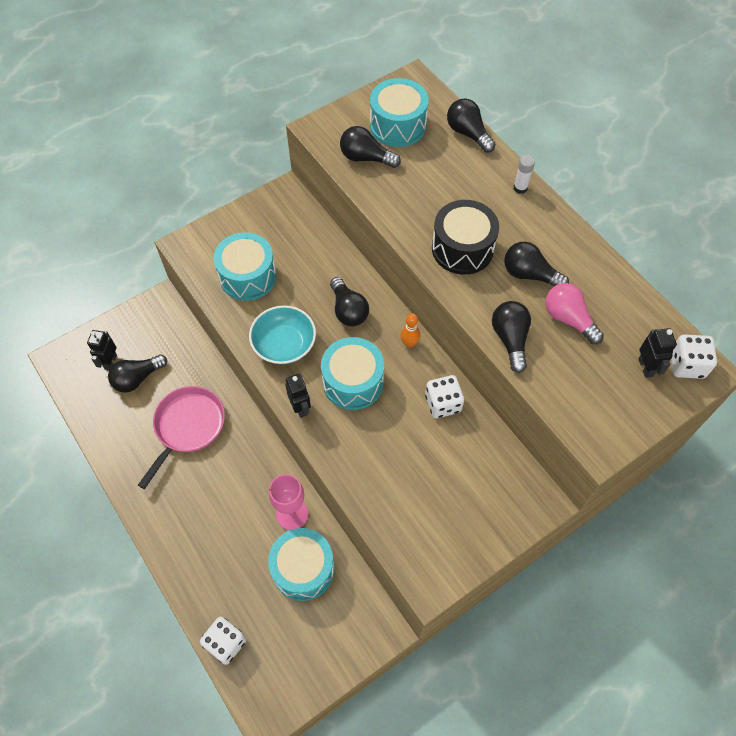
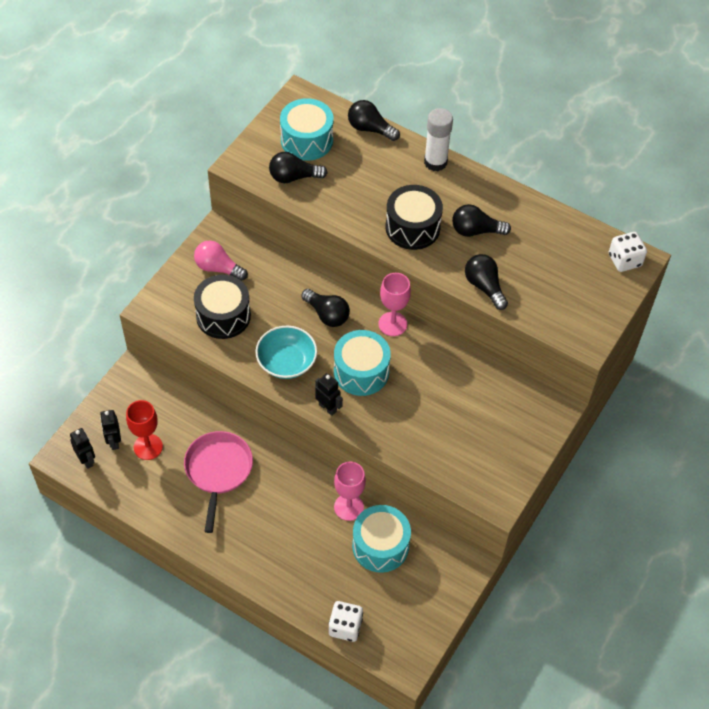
camera: 25 degrees left, 5 degrees down
black light bulb [108,354,167,393] -> red goblet [126,400,163,460]
turquoise drum [214,232,276,301] -> black drum [194,275,251,339]
orange bowling pin [401,313,420,348] -> pink goblet [378,273,411,336]
white dice [425,375,464,418] -> none
white glue stick [513,155,535,194] -> white glue stick [424,108,453,171], size x1.84
pink light bulb [545,283,604,344] -> pink light bulb moved to [194,241,248,281]
black robot [638,328,677,378] -> black robot moved to [70,428,95,469]

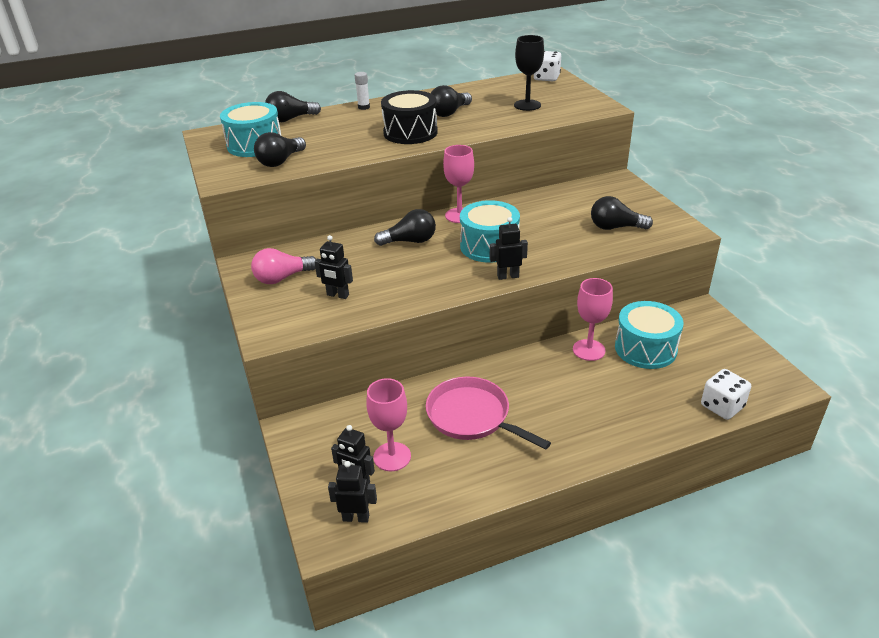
camera: 50 degrees left, 20 degrees down
red goblet [126,400,163,460] -> pink goblet [366,378,411,472]
black drum [194,275,251,339] -> black robot [314,235,353,299]
turquoise bowl [255,326,317,379] -> none
white glue stick [424,108,453,171] -> white glue stick [354,72,370,110], size x0.54
black light bulb [465,254,508,310] -> black light bulb moved to [591,196,653,230]
none -> black goblet [514,35,544,111]

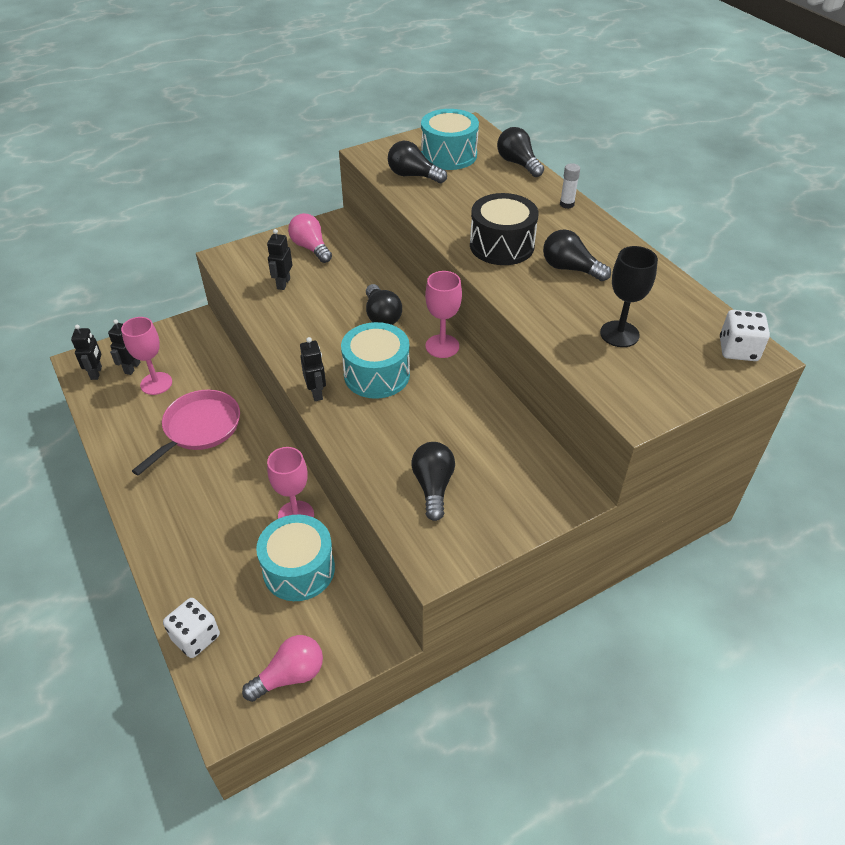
camera: 80 degrees right, 10 degrees up
none -> pink light bulb [242,635,323,702]

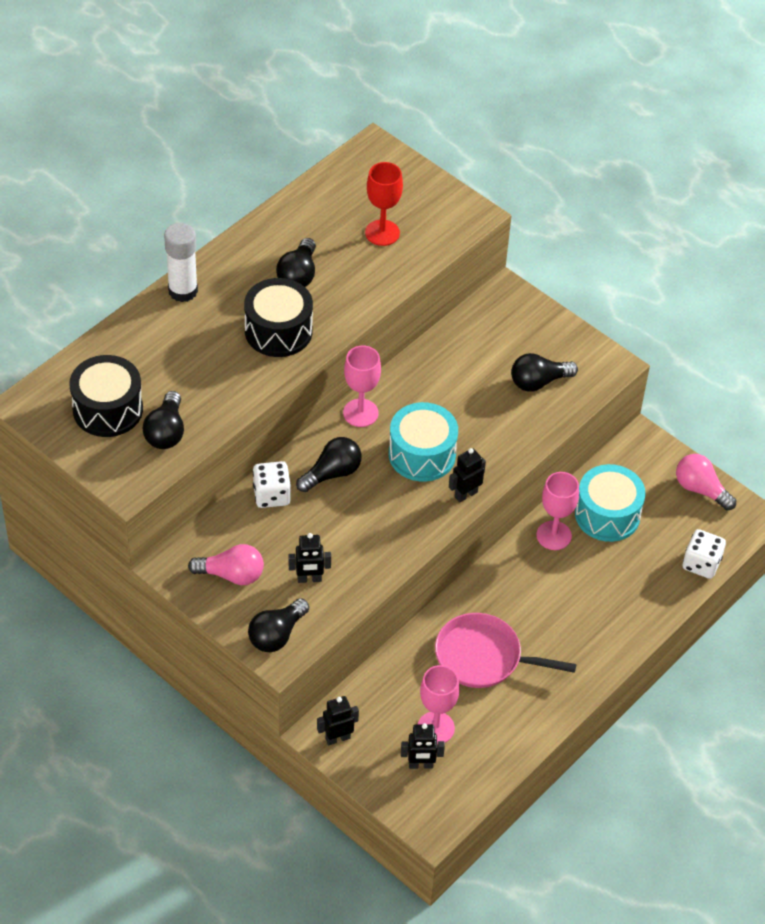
camera: 110 degrees left, 5 degrees up
black robot [71,324,102,380] -> black robot moved to [317,696,359,745]
pink light bulb [288,213,332,263] -> pink light bulb turned 120 degrees counterclockwise [188,544,264,585]
turquoise drum [421,109,479,170] -> black drum [69,355,143,437]
black light bulb [497,127,544,177] -> black light bulb moved to [248,598,309,652]
white glue stick [560,163,580,209] -> white glue stick [164,223,198,302], size x1.84
black goblet [600,246,658,347] -> red goblet [365,162,403,246]
white dice [720,310,770,361] -> white dice moved to [253,461,291,508]

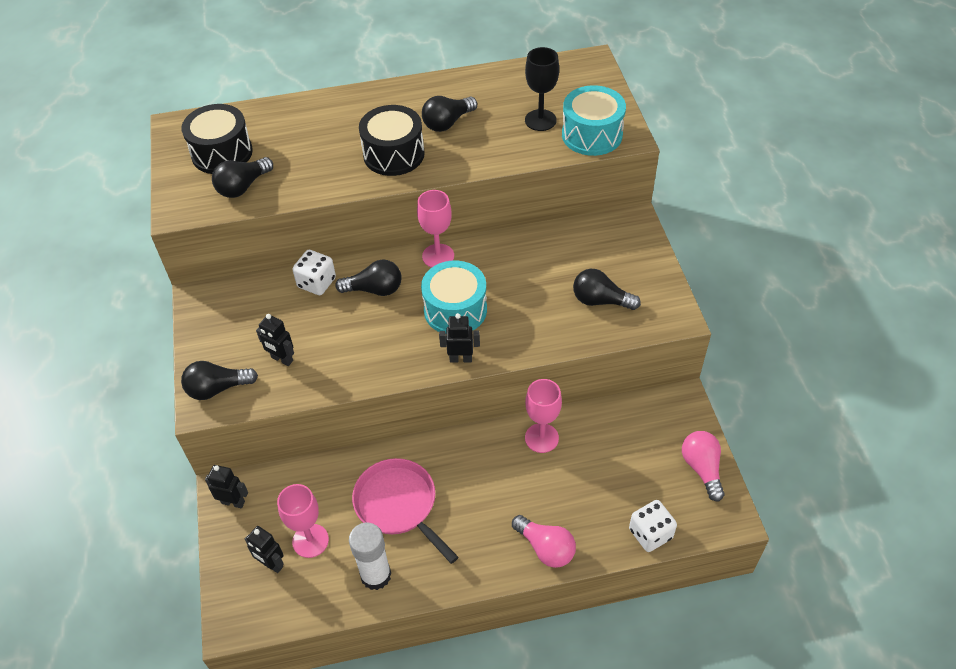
camera: 40 degrees right, 0 degrees up
white glue stick [164,223,198,302] -> white glue stick moved to [349,523,391,590]
pink light bulb [188,544,264,585] -> pink light bulb moved to [512,515,576,568]
red goblet [365,162,403,246] -> black goblet [525,47,559,131]
turquoise drum [575,464,646,542] -> turquoise drum moved to [562,85,626,156]

